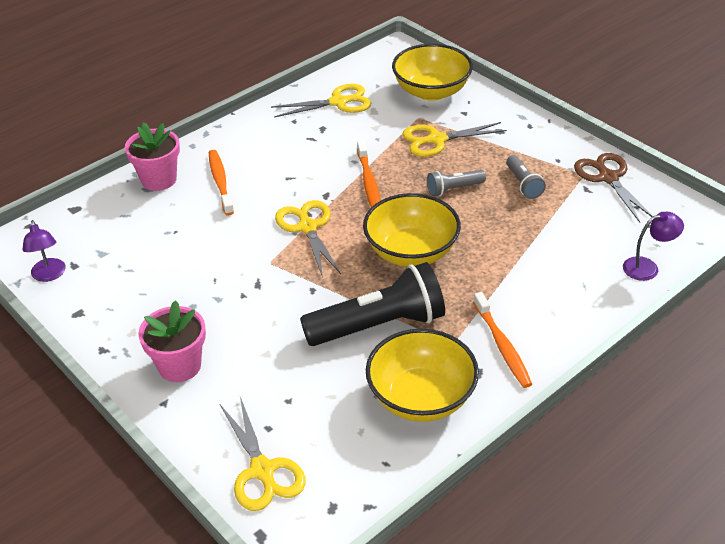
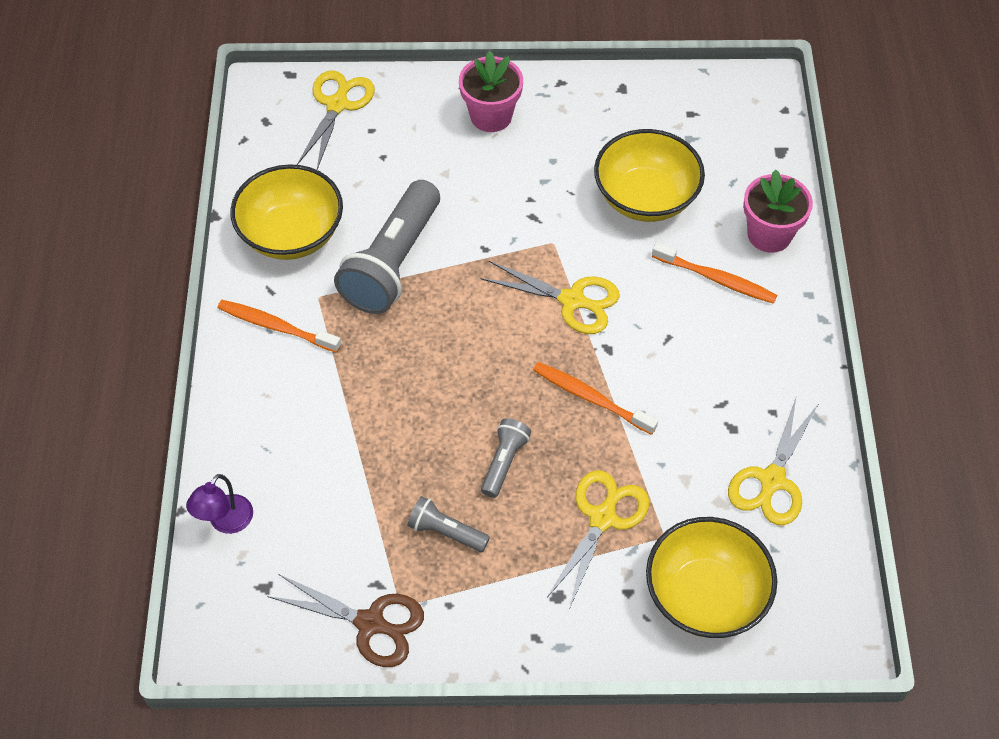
camera: 130 degrees right, 15 degrees up
purple lamp [23,220,66,282] -> none
yellow scissors [220,397,306,511] -> yellow scissors turned 90 degrees clockwise [297,70,375,170]
black flashlight [300,262,445,346] -> grey flashlight [334,180,440,314]
yellow bowl [363,193,461,267] -> yellow bowl moved to [594,129,705,222]

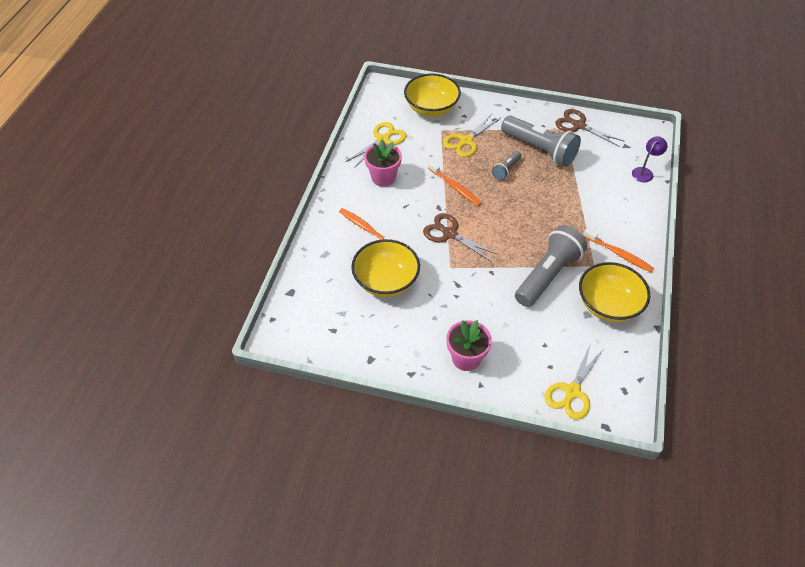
camera: 165 degrees left, 5 degrees down
grey flashlight [407,496,490,552] -> grey flashlight [501,116,581,167], size x2.08
yellow scissors [480,261,620,334] -> brown scissors [423,213,499,262]
pink flower pot [743,170,813,253] -> pink flower pot moved to [364,140,402,187]

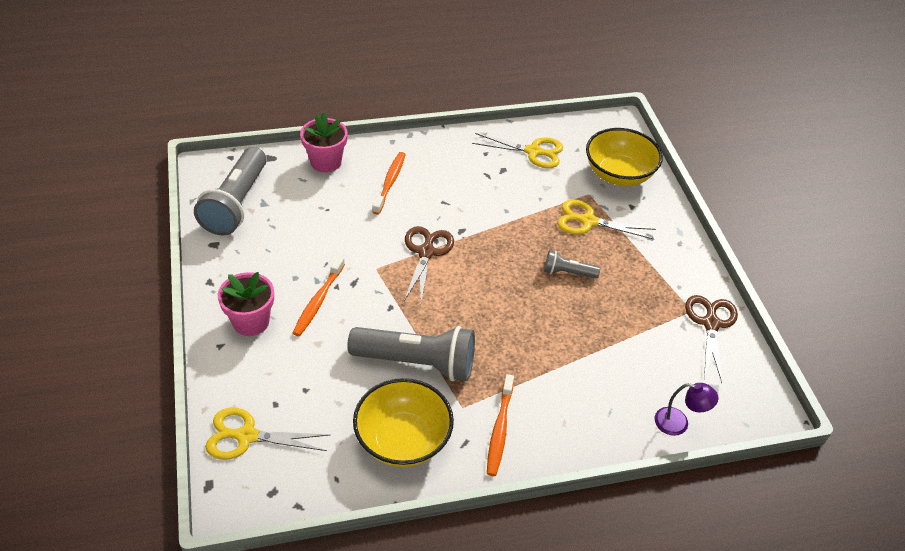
camera: 60 degrees right, 5 degrees down
yellow bowl [351,239,420,297] -> none
pink flower pot [364,140,402,187] -> pink flower pot moved to [300,112,348,173]
orange toothbrush [428,161,482,206] -> orange toothbrush moved to [293,256,345,336]
grey flashlight [501,116,581,167] -> grey flashlight moved to [194,147,267,236]

